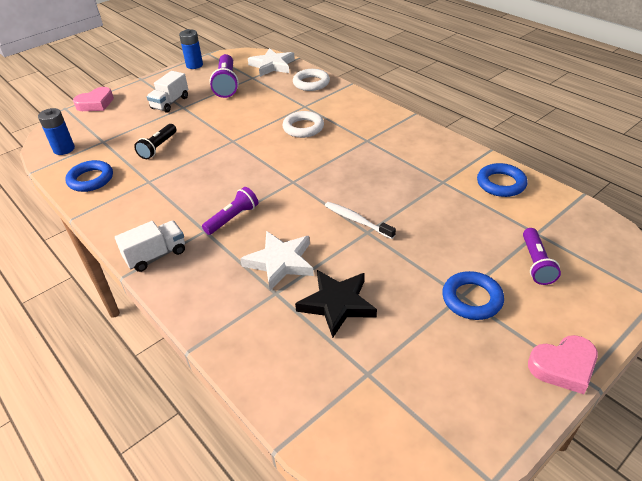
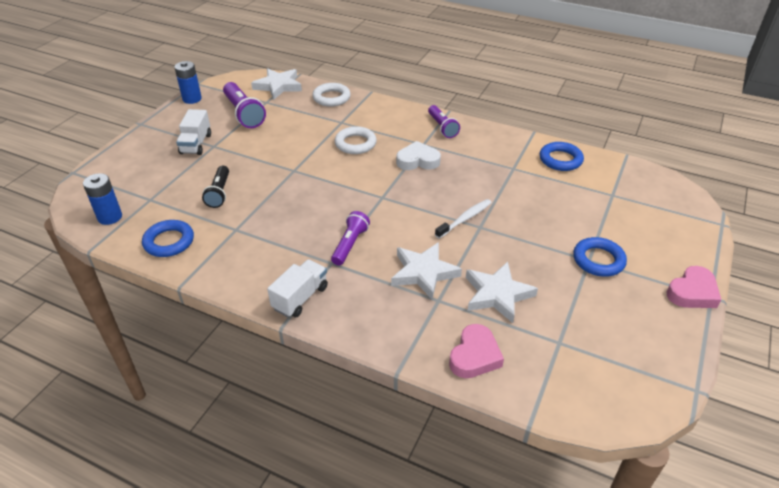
camera: 25 degrees left, 0 degrees up
pink heart [73,87,114,111] -> pink heart moved to [449,324,504,378]
black star [295,270,377,338] -> white star [466,262,538,323]
white toothbrush [325,202,396,239] -> white toothbrush turned 120 degrees clockwise [435,199,492,239]
purple flashlight [523,228,561,285] -> purple flashlight moved to [428,105,460,138]
none -> white heart [396,141,441,170]

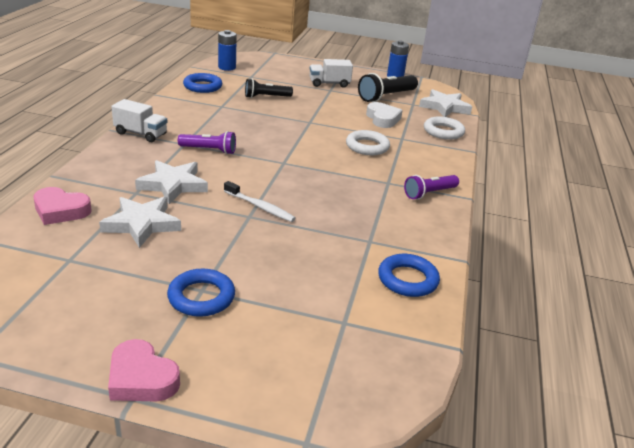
camera: 75 degrees right, 10 degrees down
purple flashlight [223,82,266,128] -> black flashlight [358,73,418,102]
white heart [396,141,441,170] -> white heart moved to [366,102,403,128]

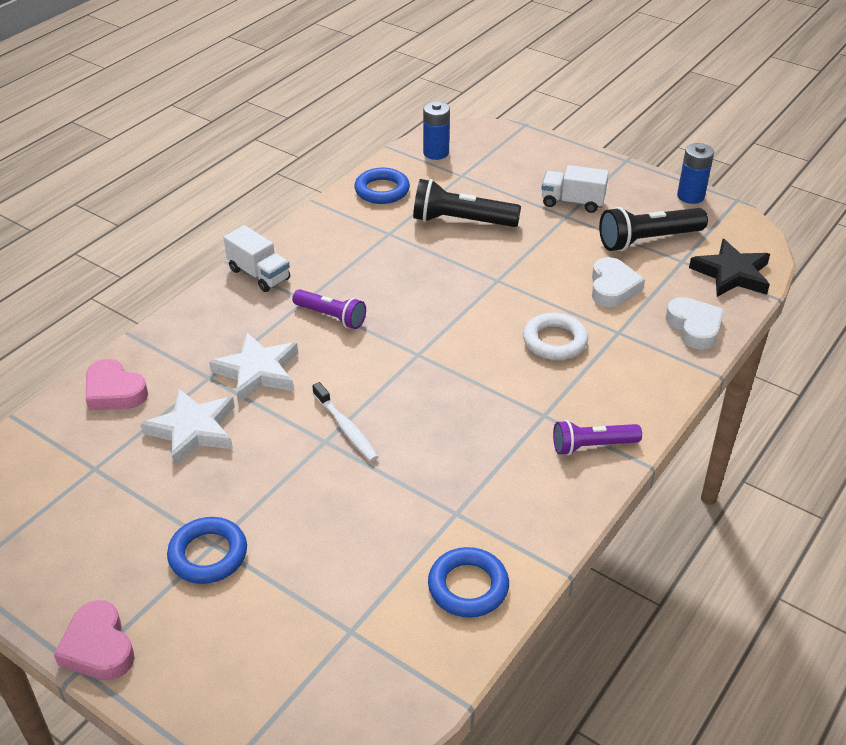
camera: 25 degrees right, 10 degrees up
black flashlight [245,78,293,98] -> black flashlight [413,179,521,227], size x1.53
white star [419,89,472,117] -> black star [689,239,770,297]
white ring [424,116,465,140] -> white heart [665,297,724,350]

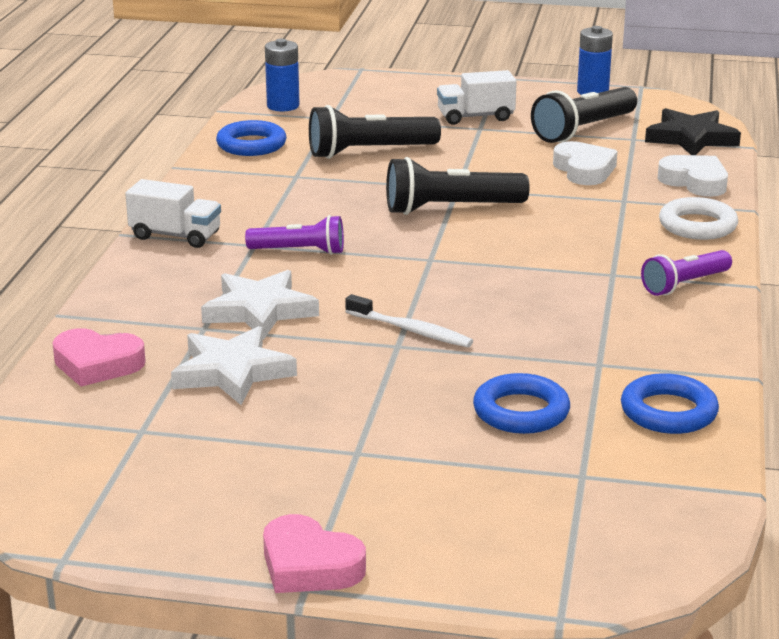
camera: 25 degrees left, 15 degrees down
blue ring [167,517,247,584] -> blue ring moved to [473,373,570,434]
white ring [523,313,588,360] -> white ring moved to [659,197,738,240]
none -> black flashlight [386,157,530,215]

